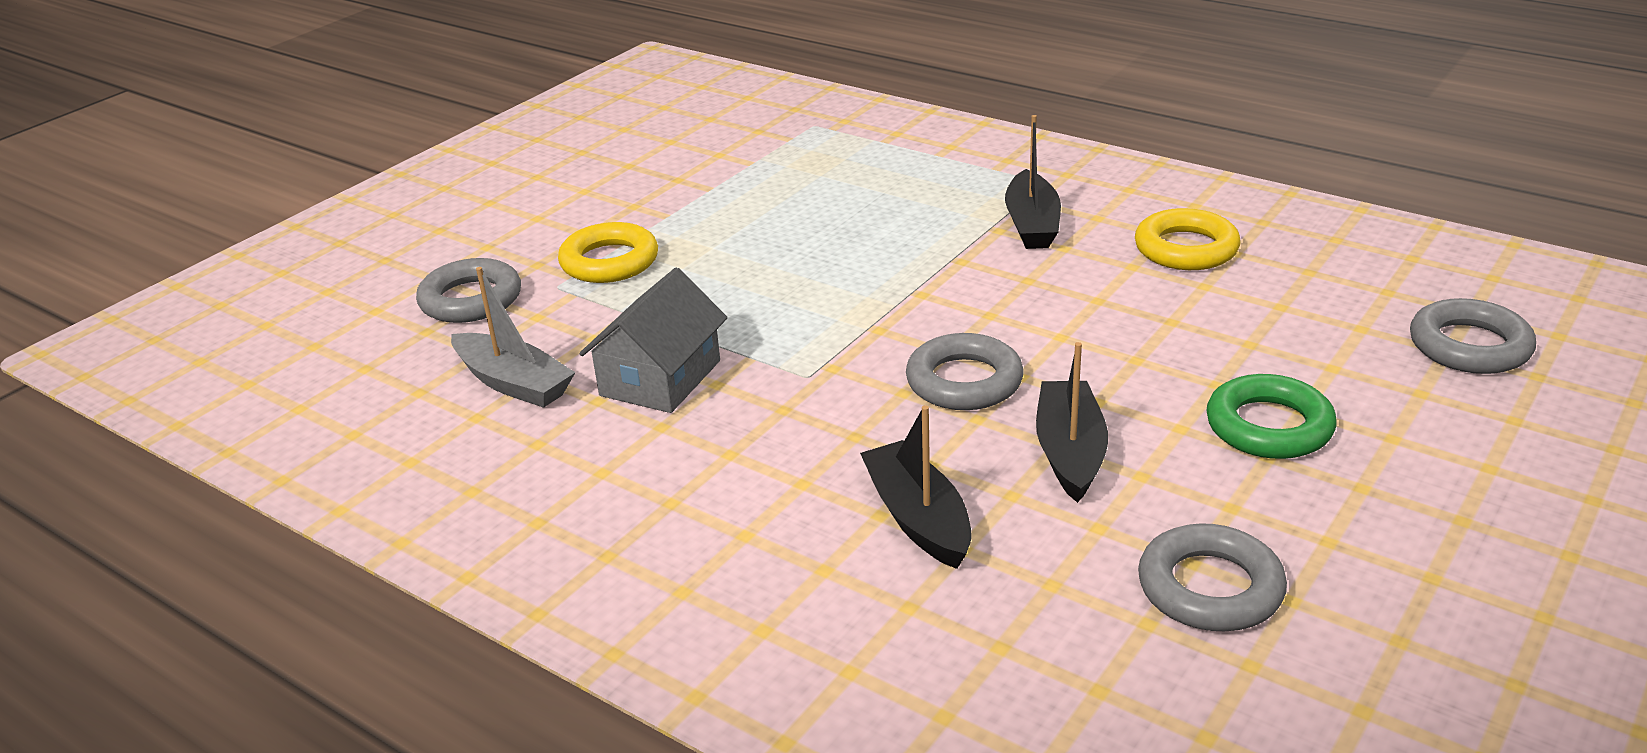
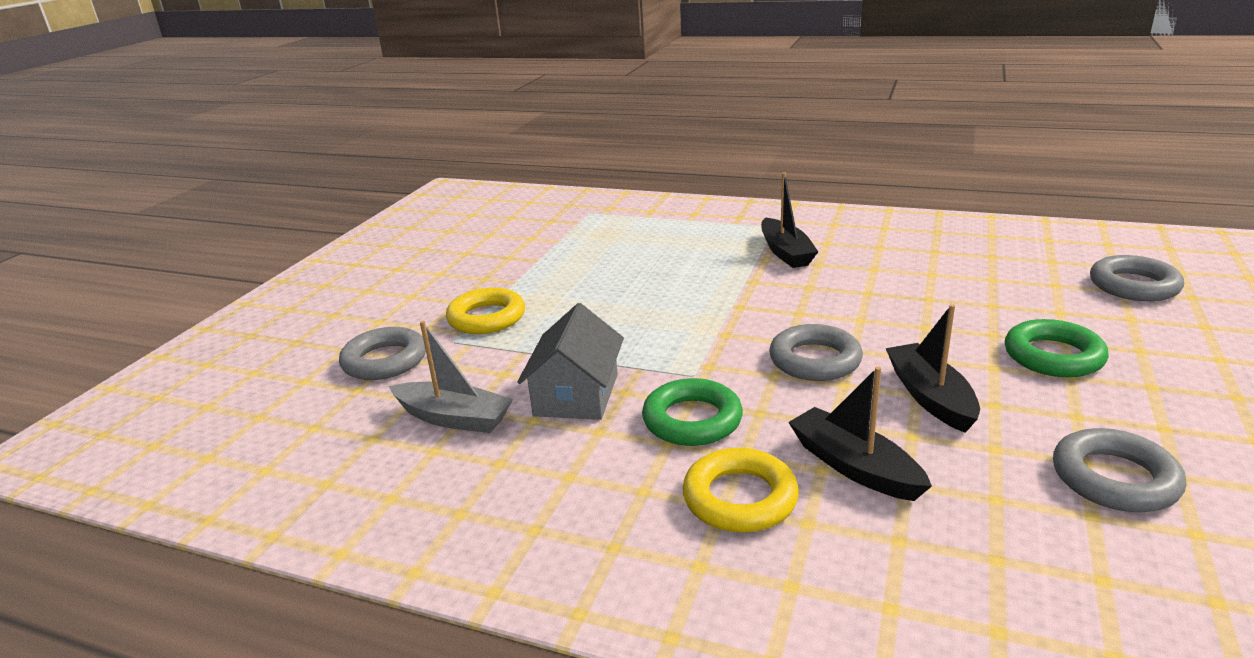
camera: 15 degrees left, 5 degrees down
yellow ring [1135,208,1240,270] -> yellow ring moved to [682,448,799,533]
none -> green ring [642,378,743,446]

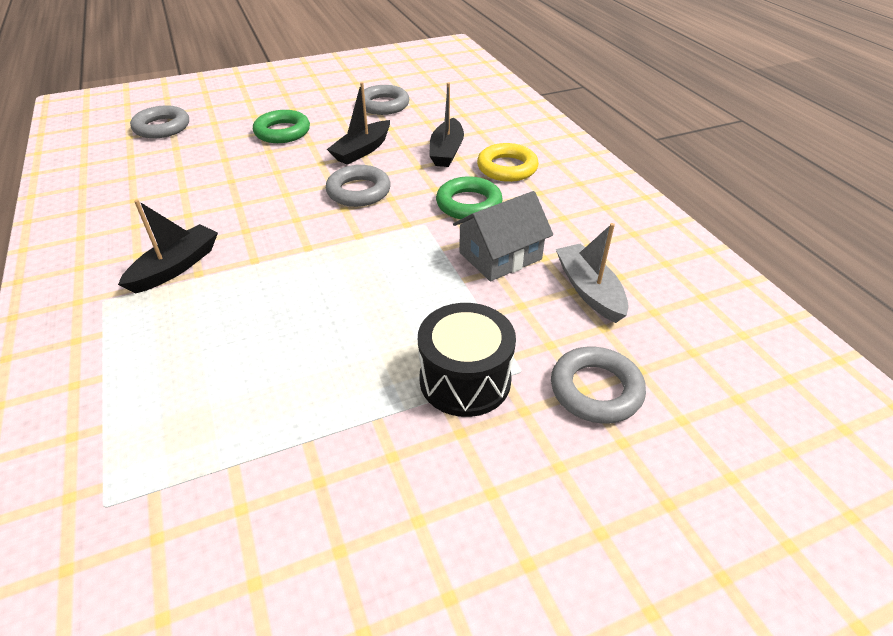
camera: 135 degrees left, 15 degrees up
yellow ring [446,287,525,334] -> black drum [418,303,516,417]

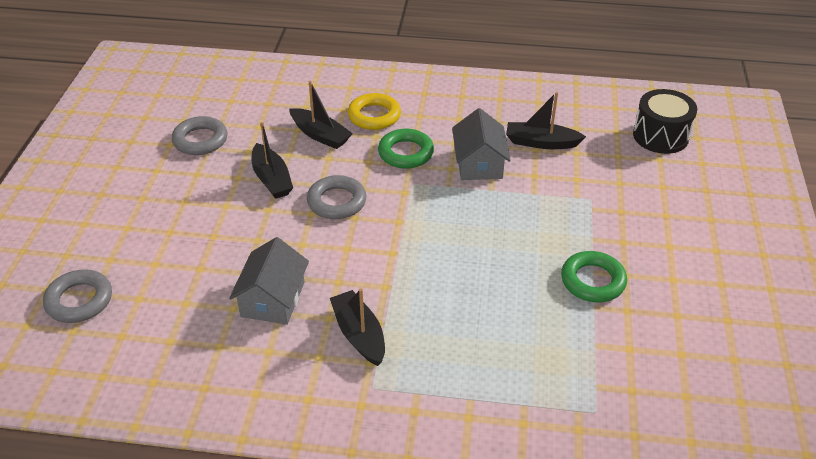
camera: 60 degrees left, 0 degrees up
green ring [253,110,310,143] -> green ring moved to [561,251,627,302]
black drum [418,303,516,417] -> black drum moved to [633,89,697,154]
grey ring [551,347,646,424] -> none
grey boat [556,223,629,323] -> black boat [506,92,586,149]
none -> grey house [229,237,309,325]

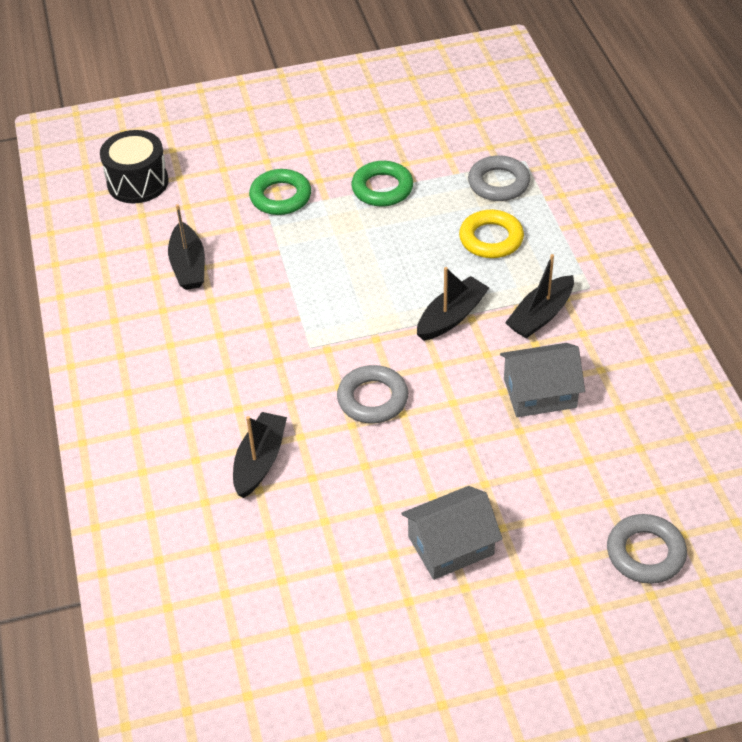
camera: 110 degrees left, 5 degrees up
grey ring [172,116,227,155] -> grey ring moved to [468,155,530,201]
black boat [252,122,293,199] -> black boat moved to [417,267,490,341]
yellow ring [348,93,401,130] -> yellow ring moved to [459,210,524,258]
green ring [378,129,434,169] -> green ring moved to [249,169,311,215]
grey house [452,108,511,180] -> grey house moved to [401,486,503,580]

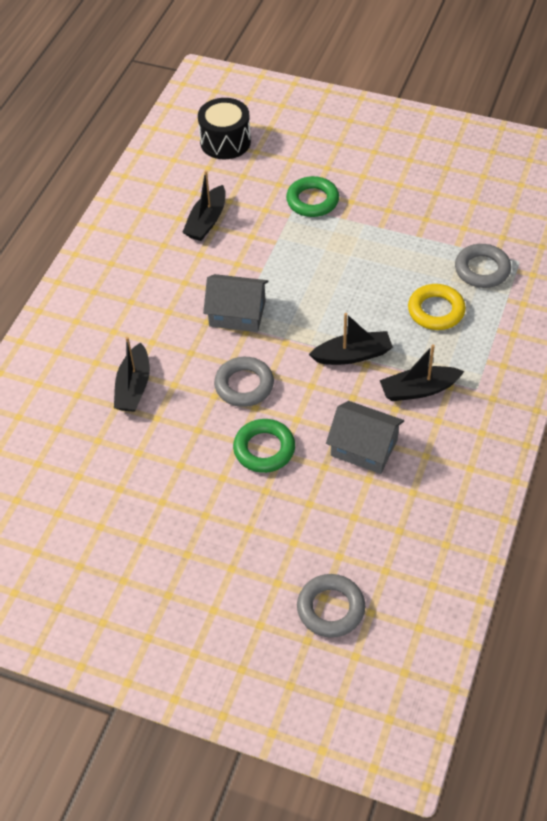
camera: 35 degrees right, 5 degrees up
black boat [233,412,287,498] -> black boat turned 135 degrees clockwise [114,337,150,412]
green ring [351,161,413,206] -> green ring moved to [233,419,295,473]
grey house [401,486,503,580] -> grey house moved to [203,274,268,332]

